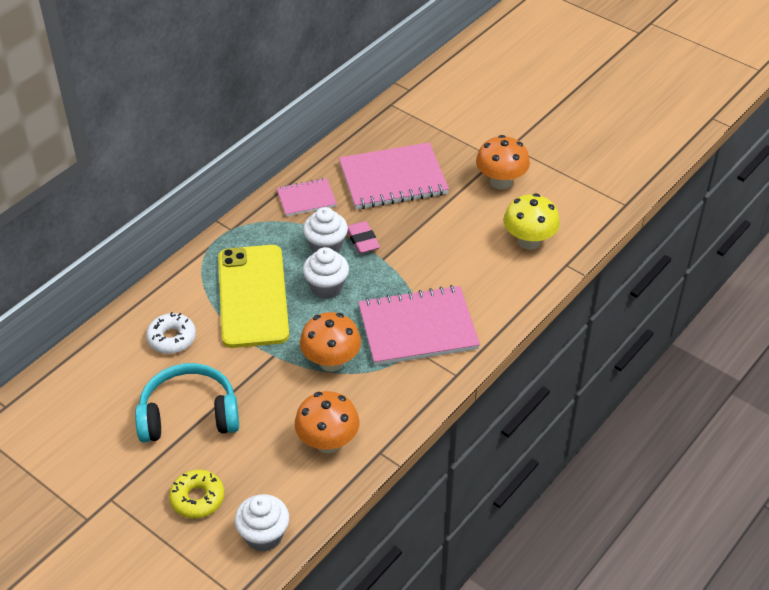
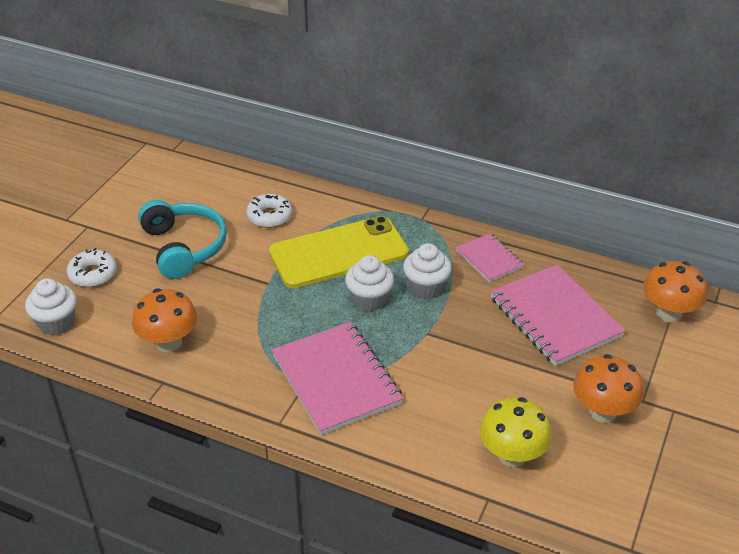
camera: 75 degrees right, 5 degrees down
yellow donut [169,470,225,519] -> white donut [66,248,117,287]
orange mushroom [300,312,361,372] -> orange mushroom moved to [643,261,707,323]
pink eraser [347,221,380,254] -> none

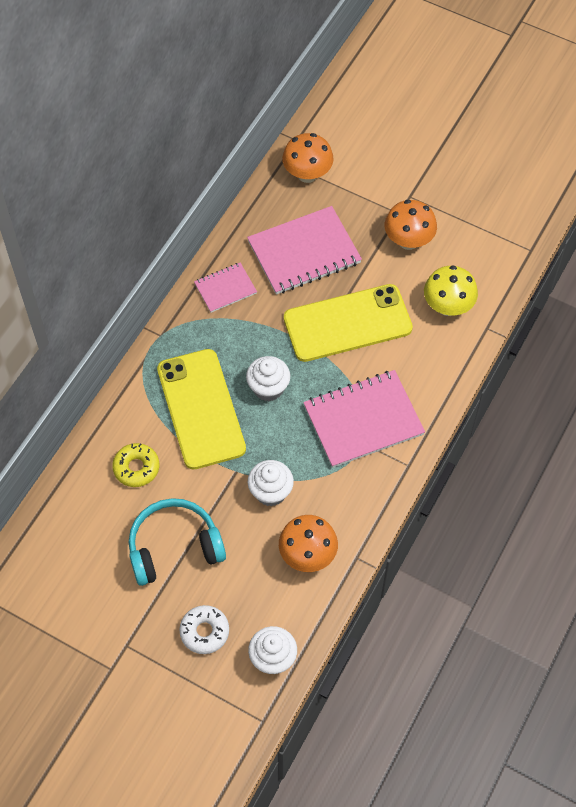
camera: 85 degrees left, 20 degrees up
white donut [246,194,293,228] -> yellow donut [112,443,159,487]
white cupcake [403,243,452,299] -> white cupcake moved to [248,460,294,506]
none -> yellow phone [284,284,413,362]

